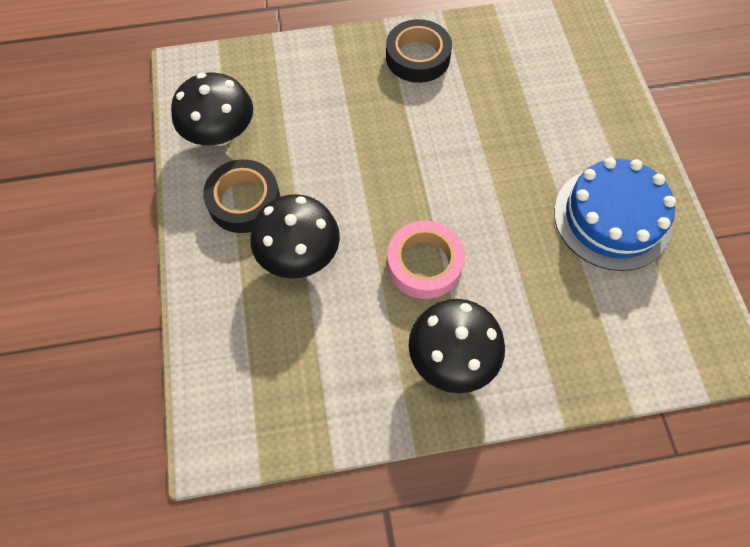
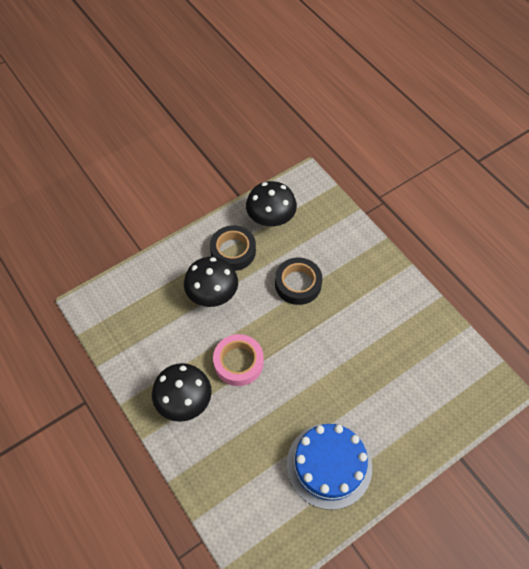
camera: 65 degrees right, 5 degrees down
black tape [386,19,452,83] -> black tape moved to [275,258,322,305]

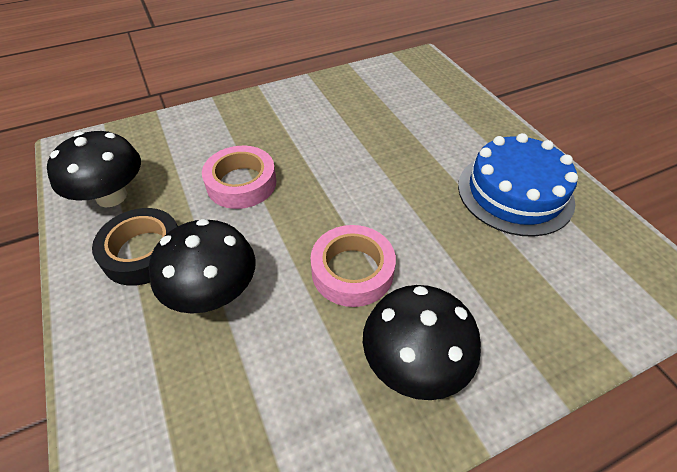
camera: 80 degrees left, 10 degrees down
black tape [275,258,322,305] -> pink tape [202,146,276,209]

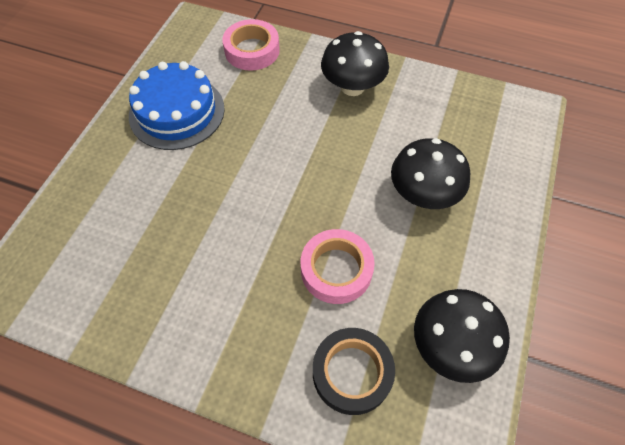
camera: 135 degrees left, 10 degrees up
black tape [92,208,178,286] -> black tape moved to [313,328,395,415]
pink tape [310,225,396,307] -> pink tape moved to [222,19,280,71]

